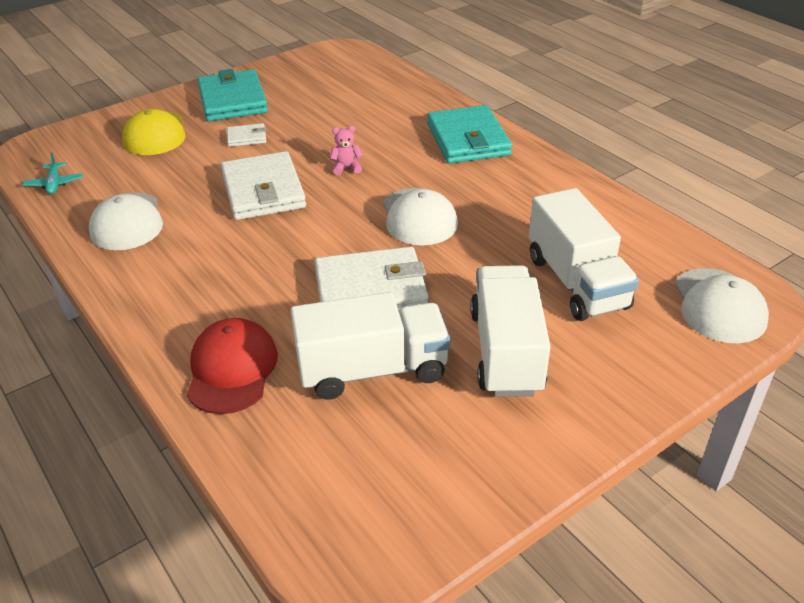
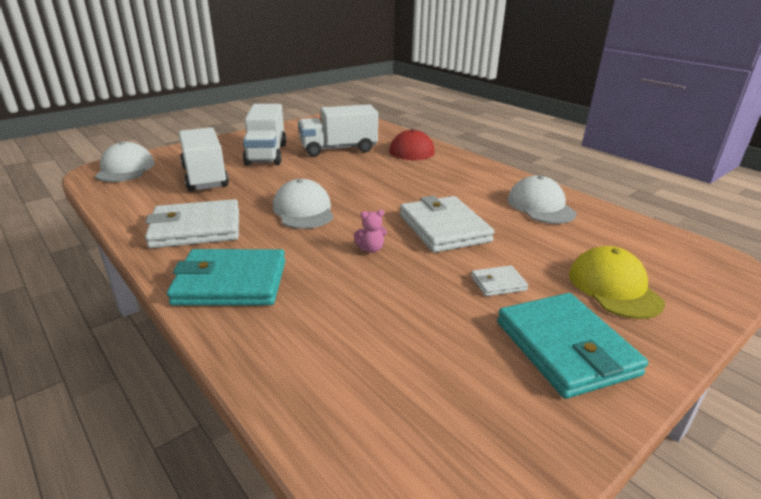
camera: 175 degrees right, 10 degrees down
turquoise plane [23,153,83,194] -> none
white wallet [315,247,429,311] -> white wallet moved to [145,199,239,248]
turquoise wallet [427,105,512,163] -> turquoise wallet turned 75 degrees counterclockwise [167,249,285,306]

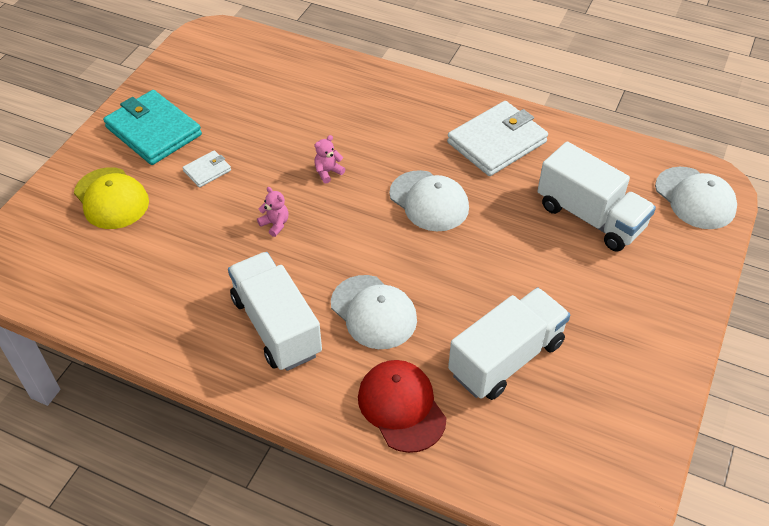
camera: 155 degrees right, 20 degrees up
turquoise wallet [167,249,285,306] -> none
white truck [243,104,286,166] -> white truck moved to [228,252,322,371]
white wallet [400,196,494,253] -> pink teddy bear [257,187,288,237]
white cap [507,176,577,224] -> white cap moved to [331,275,417,349]

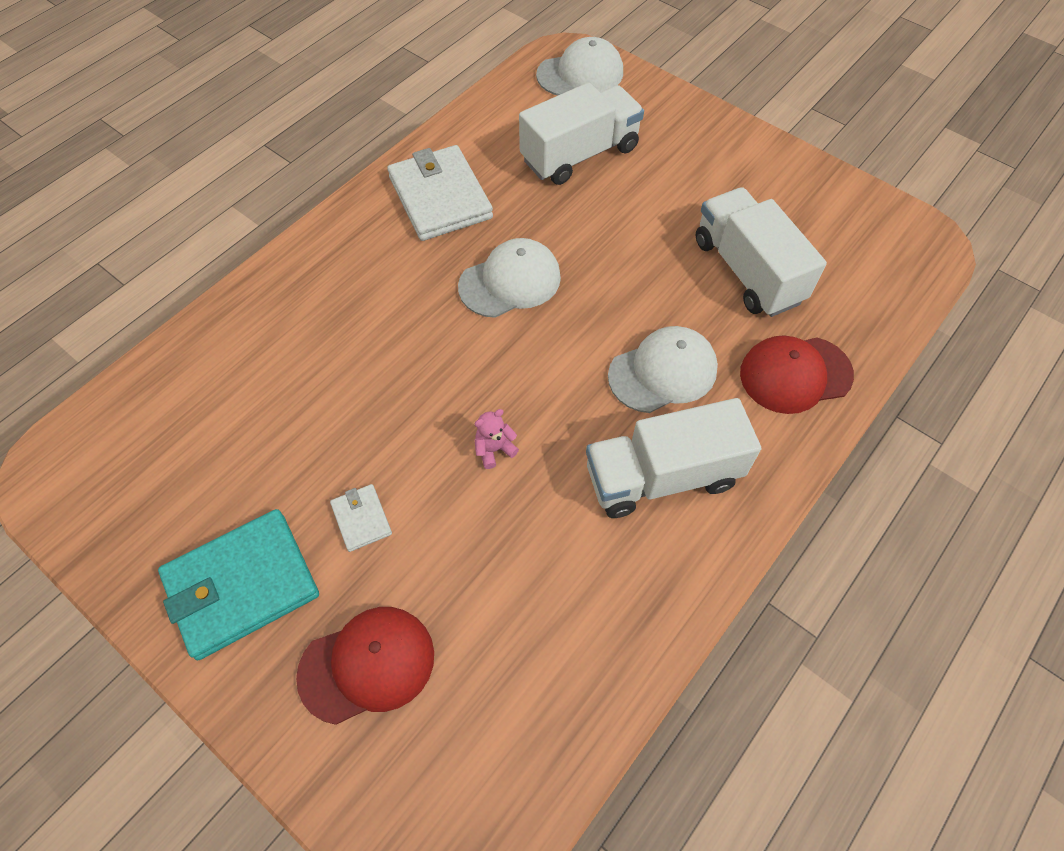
camera: 75 degrees left, 10 degrees up
yellow cap [74,167,149,229] -> red cap [296,607,434,725]
pink teddy bear [314,135,345,183] -> none

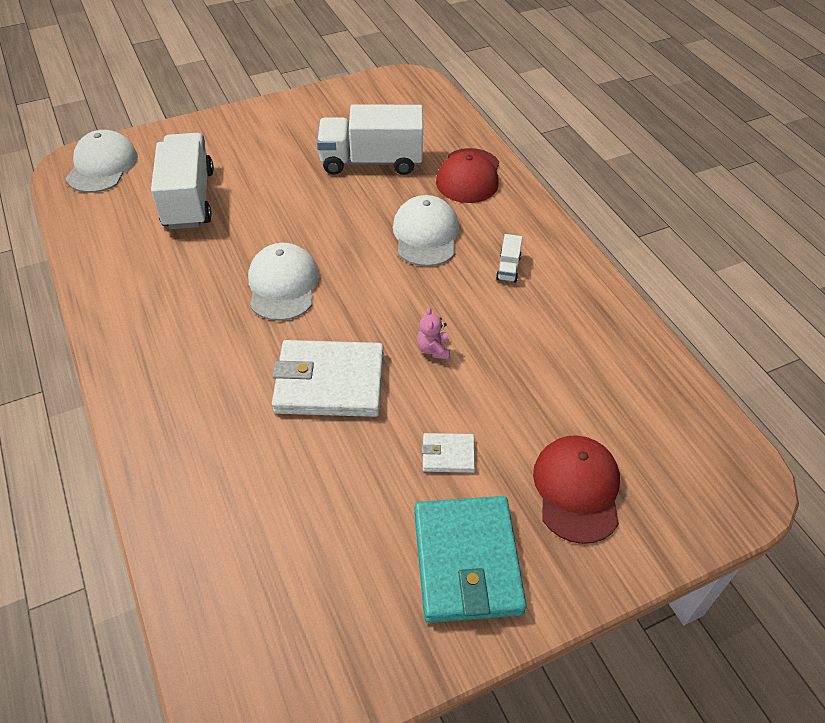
camera: 65 degrees left, 10 degrees down
white wallet [387,145,493,241] -> white wallet moved to [272,340,384,417]
white truck [586,398,761,518] -> white truck [496,234,522,283], size x0.40

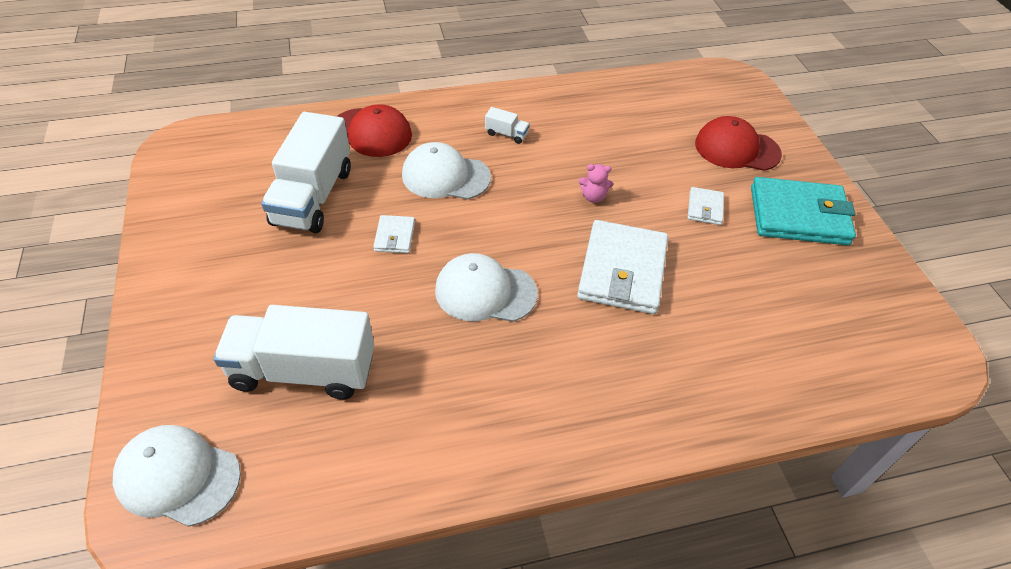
camera: 80 degrees left, 0 degrees up
none -> white wallet [373,215,415,253]

